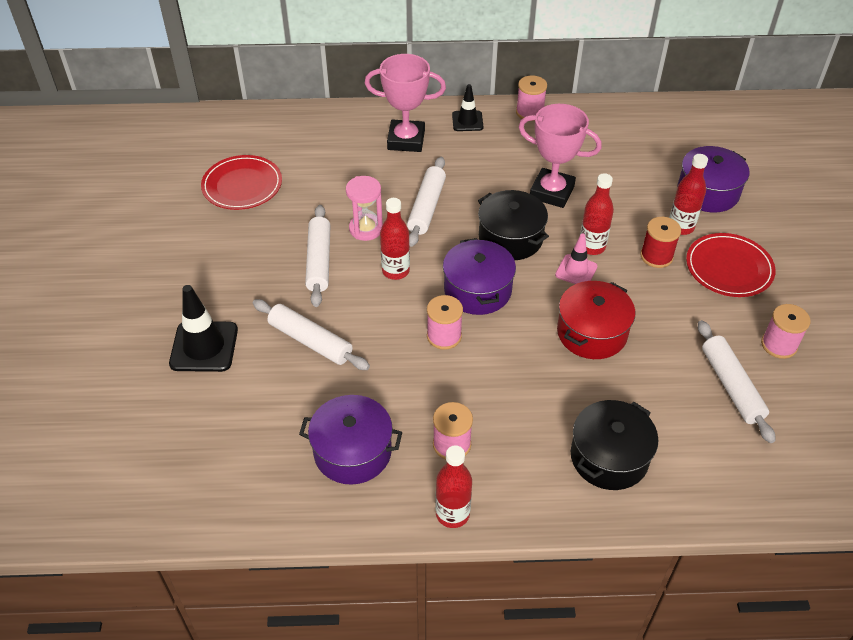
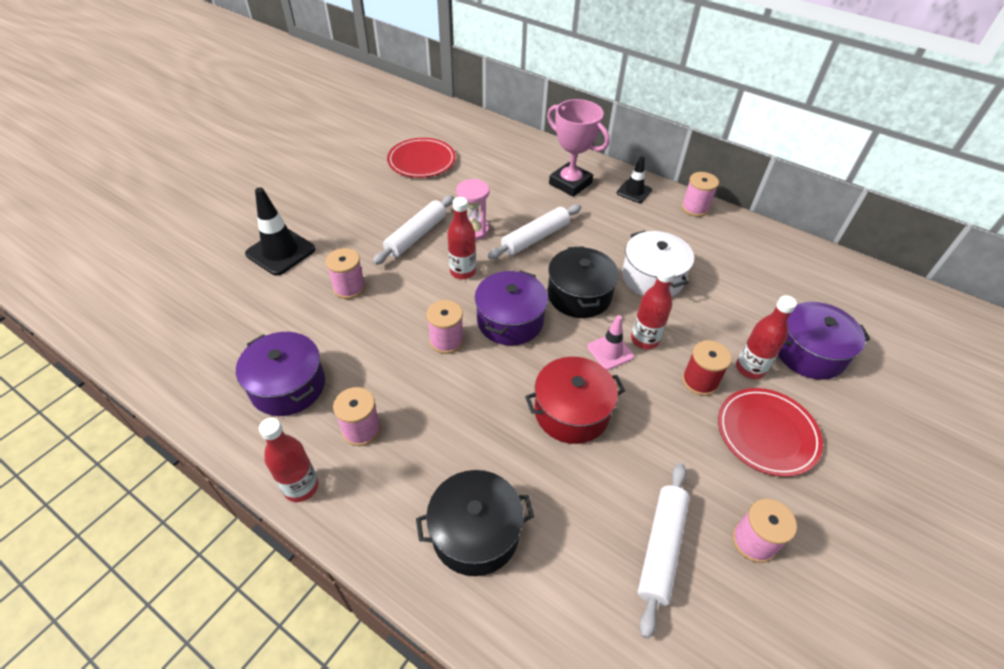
camera: 35 degrees right, 0 degrees up
white rolling pin [253,299,370,370] -> pink spool [325,248,366,299]
pink trophy [519,104,602,208] -> white pot [622,231,694,296]

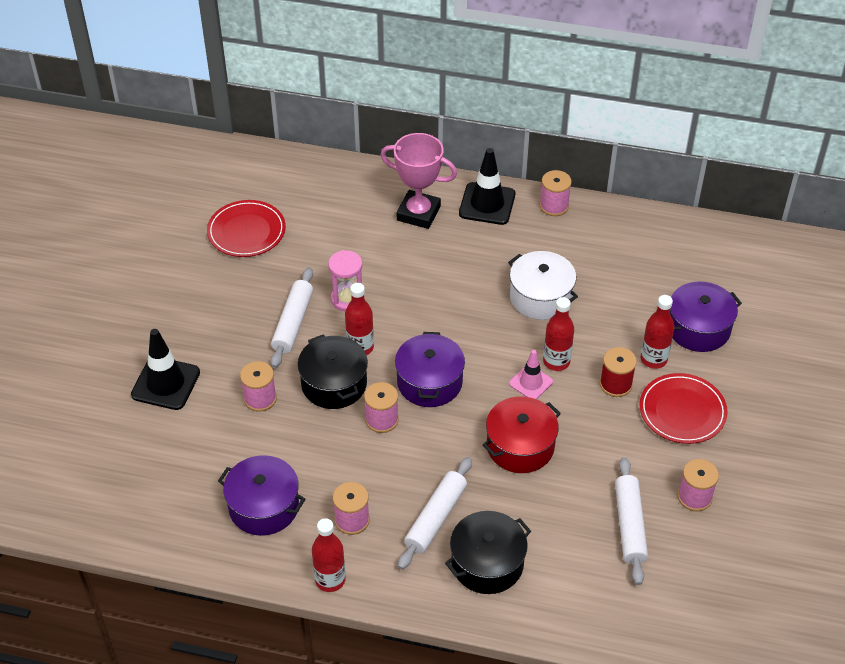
camera: 20 degrees left, 0 degrees up
white rolling pin [487,204,581,259] -> white rolling pin moved to [398,457,472,570]
black pot [548,246,619,318] -> black pot moved to [297,335,368,409]
black traffic cone [617,155,652,203] -> black traffic cone [459,148,515,225], size x1.63

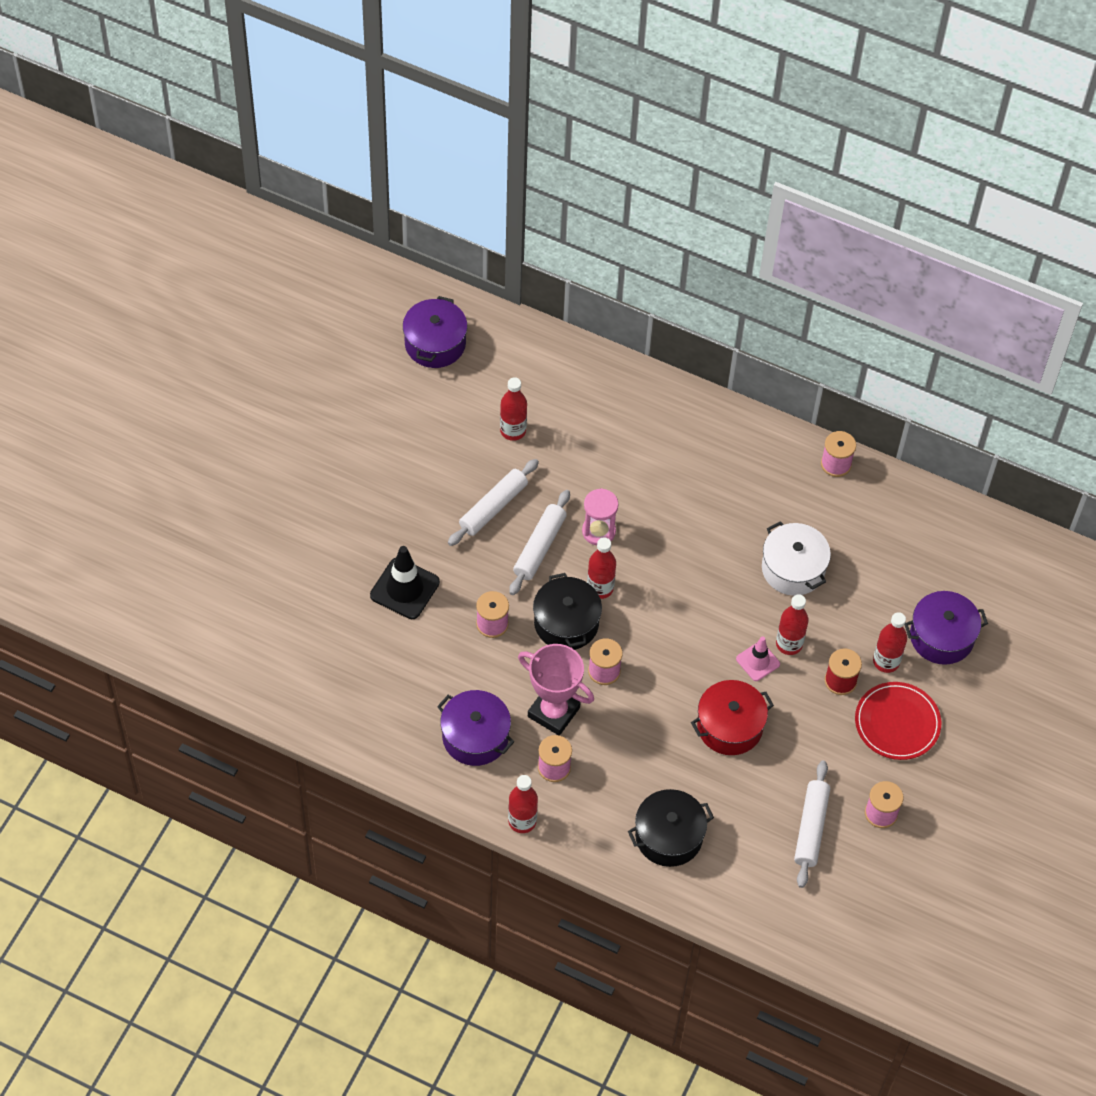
camera: 10 degrees right, 10 degrees up
red plate [207,200,286,257] -> red bottle [500,377,527,441]
pink trophy [381,133,457,229] -> pink trophy moved to [518,644,594,736]
purple pot [395,332,465,407] -> purple pot moved to [403,296,467,368]
white rolling pin [398,457,472,570] -> white rolling pin moved to [448,459,539,546]
black traffic cone [459,148,515,225] -> none

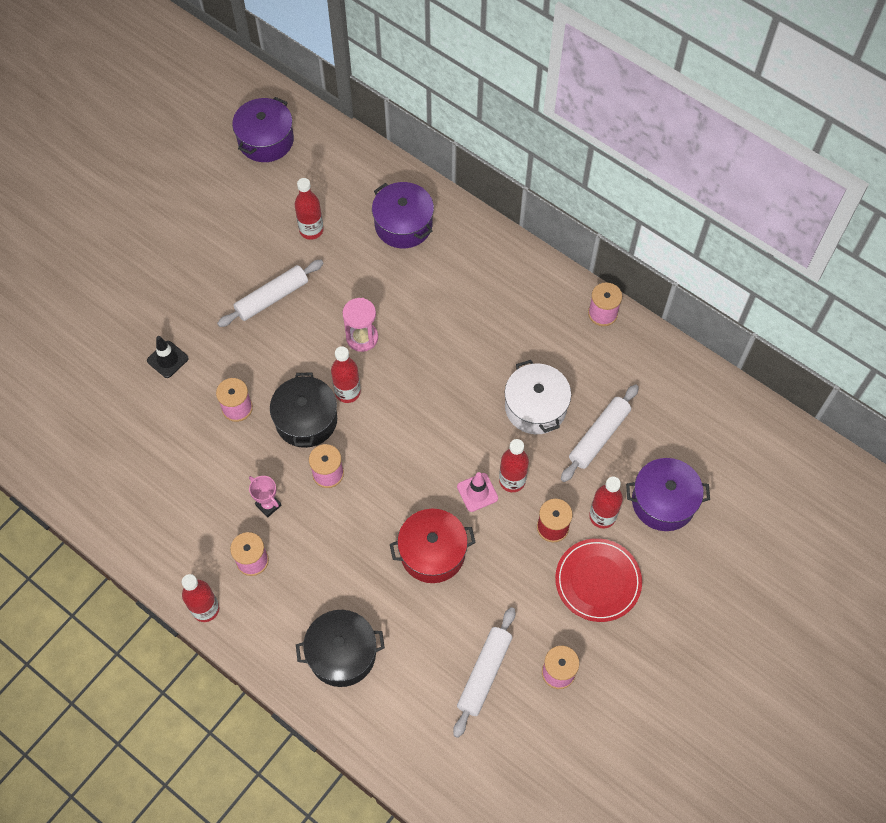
camera: 15 degrees right, 5 degrees up
black traffic cone [370,546,440,619] -> black traffic cone [147,336,189,378], size x0.61
purple pot [437,690,514,766] -> purple pot moved to [372,182,434,248]
white rolling pin [509,490,570,595] -> white rolling pin moved to [561,384,639,482]
pink trophy [518,644,594,736] -> pink trophy [249,476,282,518], size x0.50

